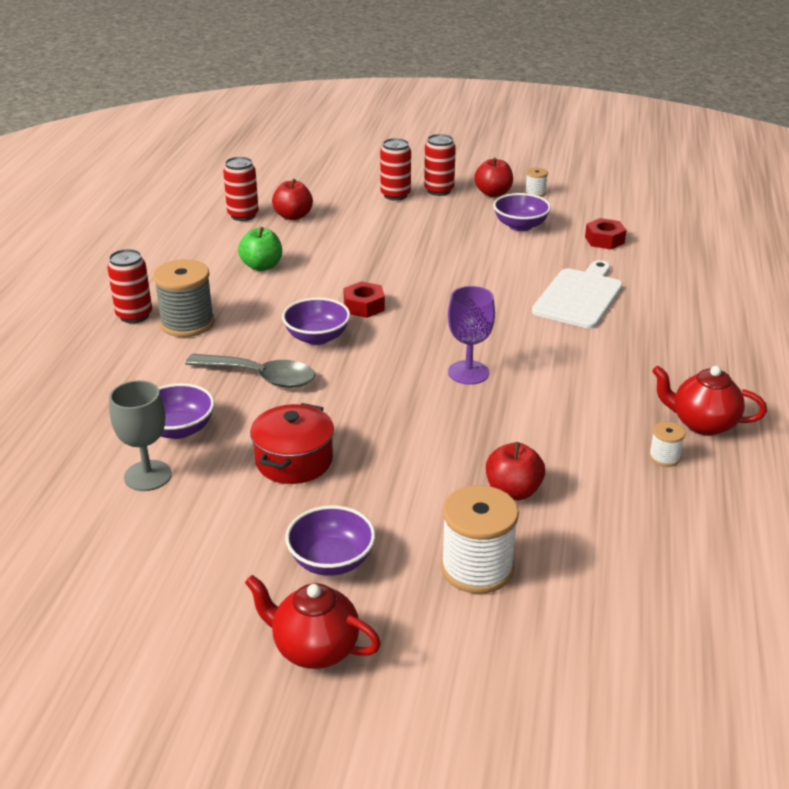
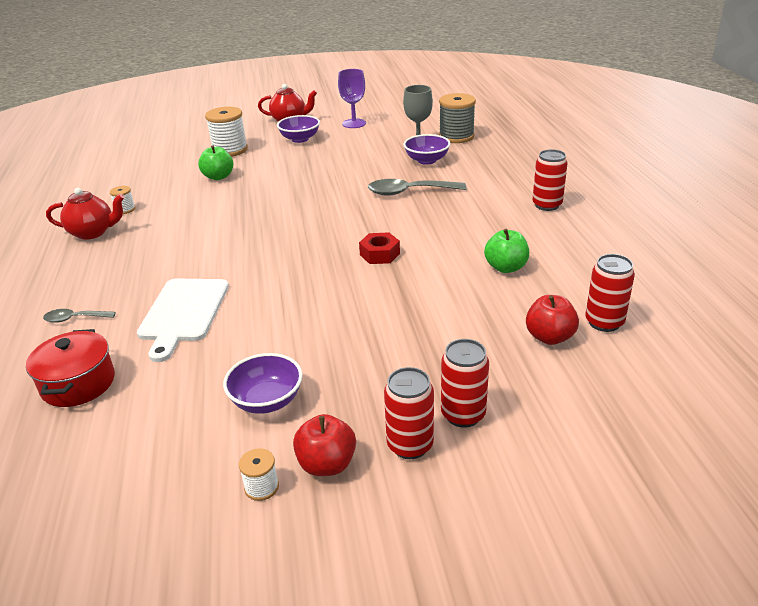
camera: 160 degrees right, 0 degrees up
grey spool [153,259,215,337] -> grey spool moved to [439,93,476,143]
red pot [250,403,334,484] -> red pot moved to [26,329,115,407]
purple bowl [282,298,350,345] -> none
purple goblet [448,286,495,385] -> purple goblet moved to [338,69,366,128]
red apple [486,442,545,501] -> green apple [198,145,233,180]
red nut [585,218,626,250] -> none
none -> grey spoon [43,309,116,323]

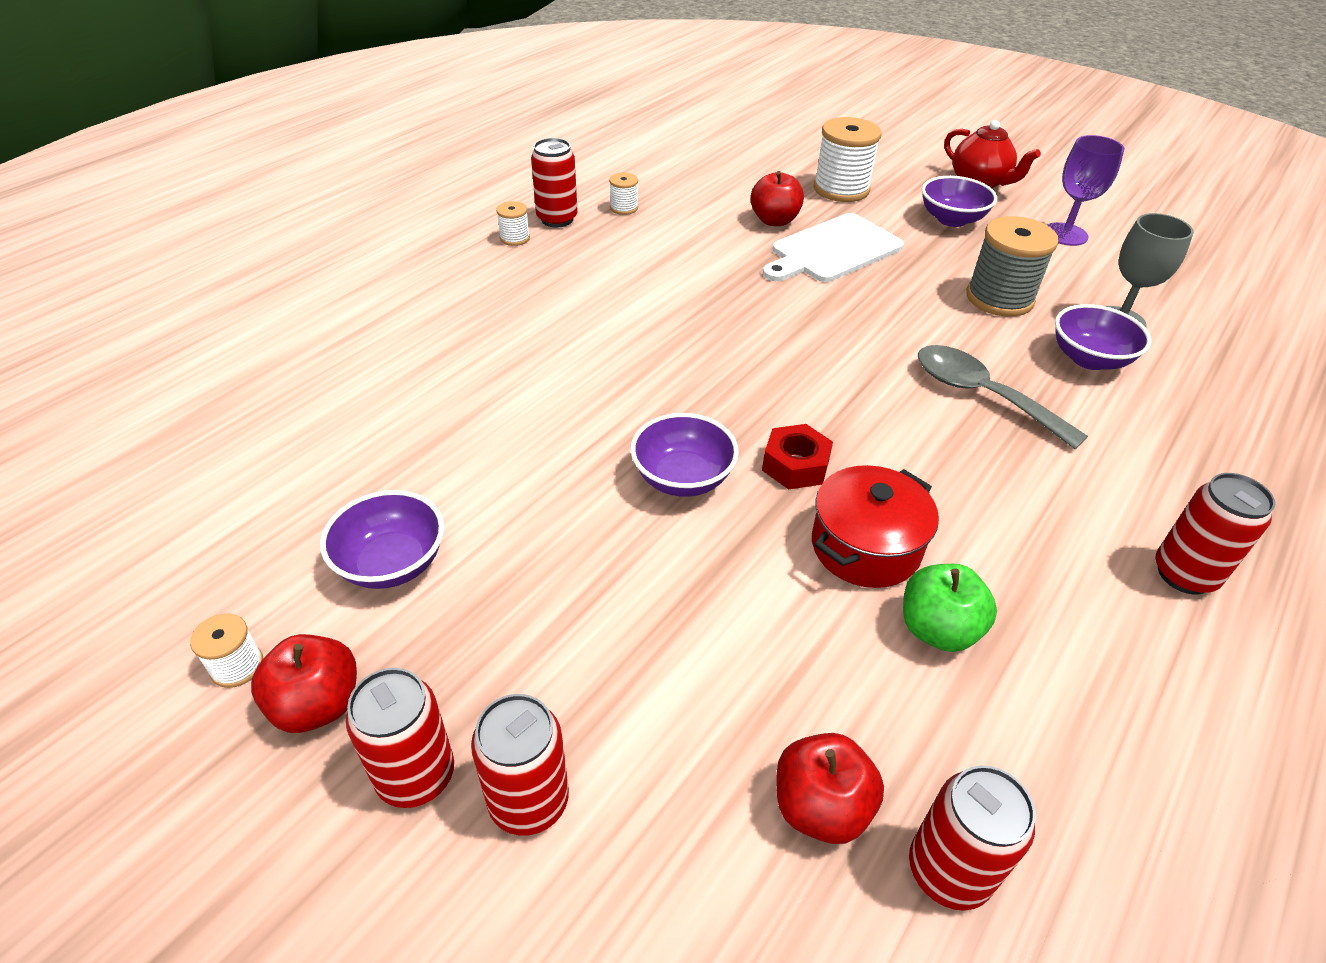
camera: 45 degrees right, 10 degrees up
red pot [26,329,115,407] -> red pot moved to [812,465,939,588]
grey spoon [43,309,116,323] -> none
red teapot [46,188,125,240] -> red can [531,138,578,227]
white cutting board [137,279,229,362] -> white cutting board moved to [763,213,904,282]
green apple [198,145,233,180] -> red apple [750,171,804,226]
grey spool [439,93,476,143] -> grey spool moved to [967,216,1059,317]
none -> white spool [496,201,530,246]
none -> purple bowl [630,413,739,497]

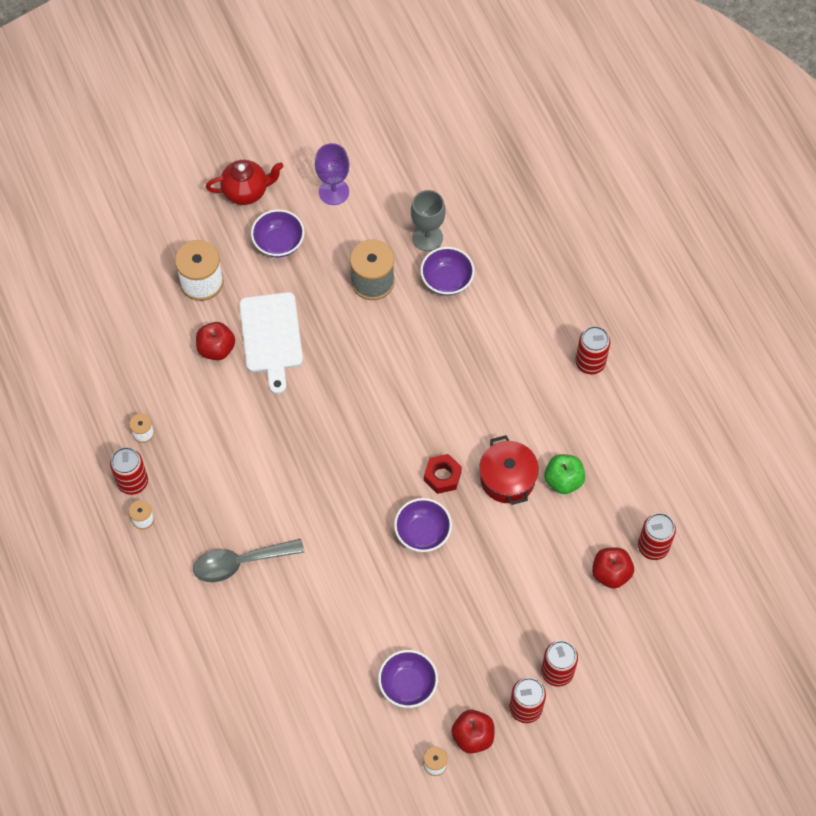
camera: 60 degrees left, 20 degrees up
grey spoon [918,345,1088,449] -> grey spoon moved to [193,539,304,582]

